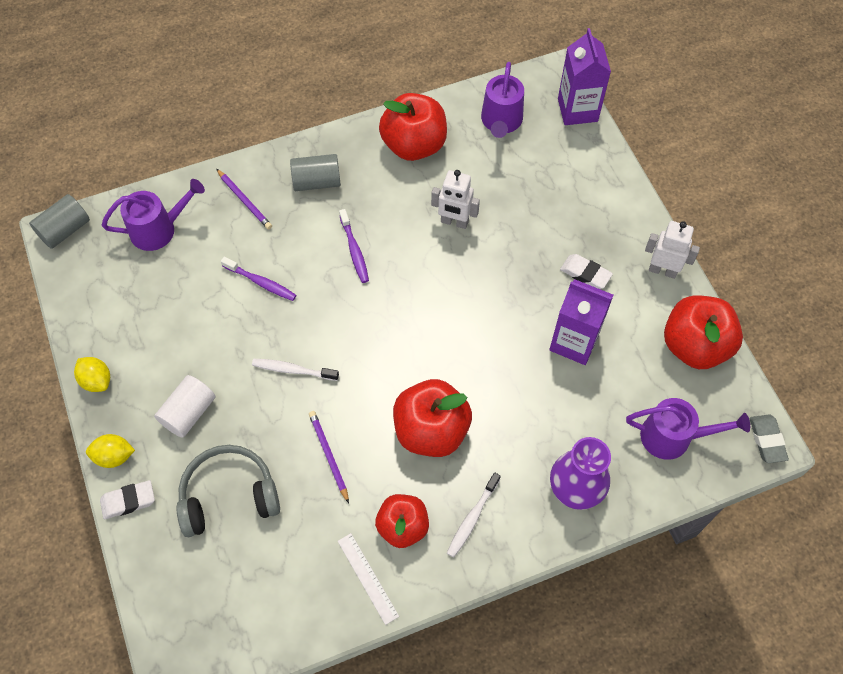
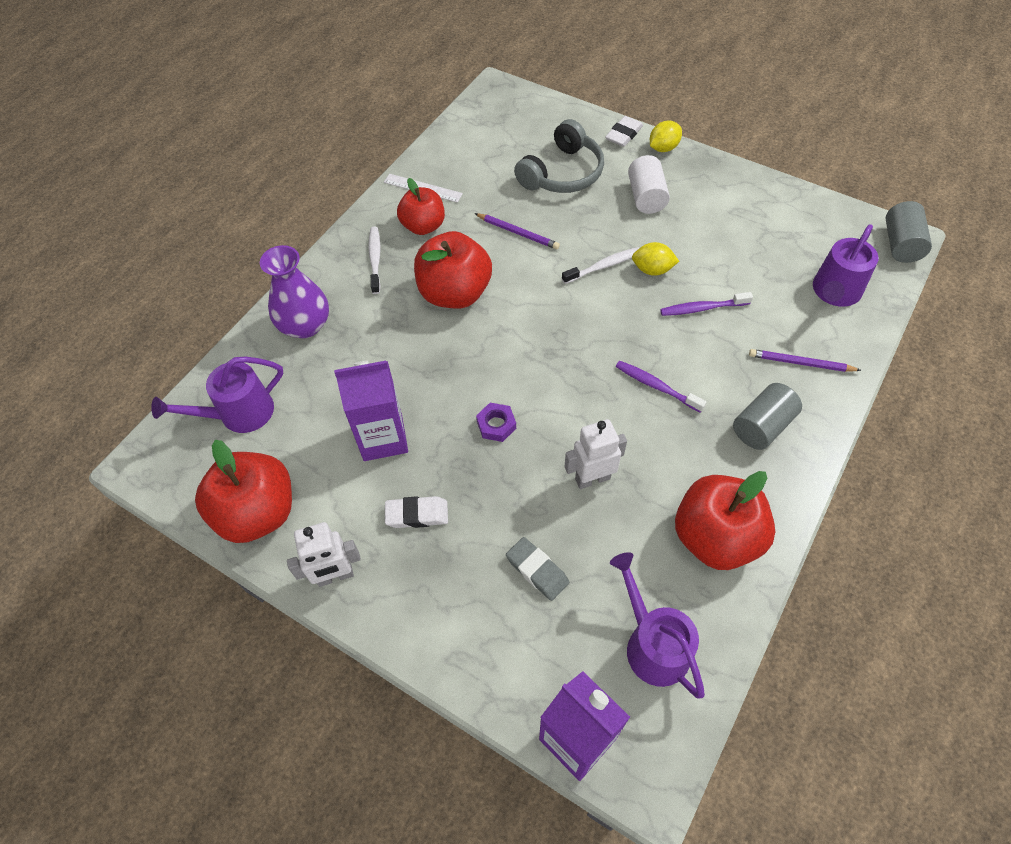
camera: 145 degrees right, 5 degrees down
yellow lemon [74,357,110,392] -> yellow lemon moved to [632,242,679,276]
grey eraser [750,414,789,463] -> grey eraser moved to [506,537,569,601]
none -> purple nut [476,403,516,442]

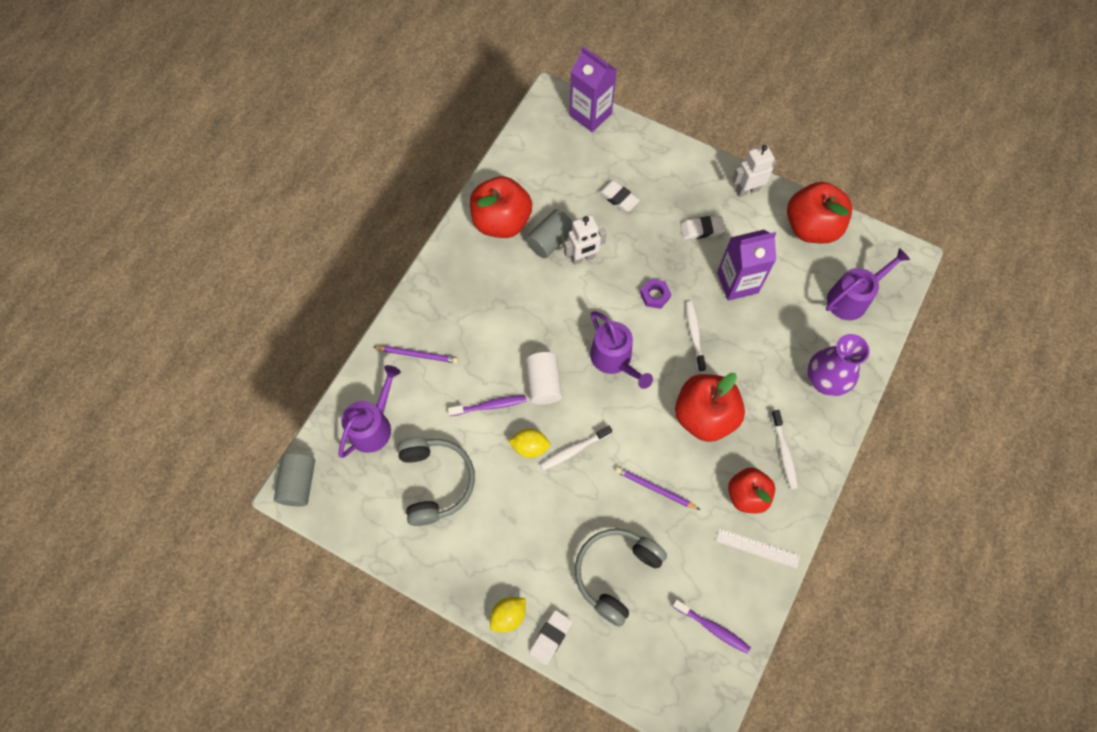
camera: 175 degrees right, 10 degrees up
grey eraser [506,537,569,601] -> white eraser [598,180,640,212]
purple watering can [610,552,705,699] -> purple watering can moved to [590,311,653,389]
purple toothbrush [616,361,706,413] -> purple toothbrush moved to [672,599,751,654]
white cylinder [628,155,670,214] -> white cylinder moved to [526,352,562,405]
grey cylinder [733,383,802,450] -> grey cylinder moved to [526,209,573,258]
none -> grey headphones [397,438,475,526]
none -> white toothbrush [686,301,706,372]

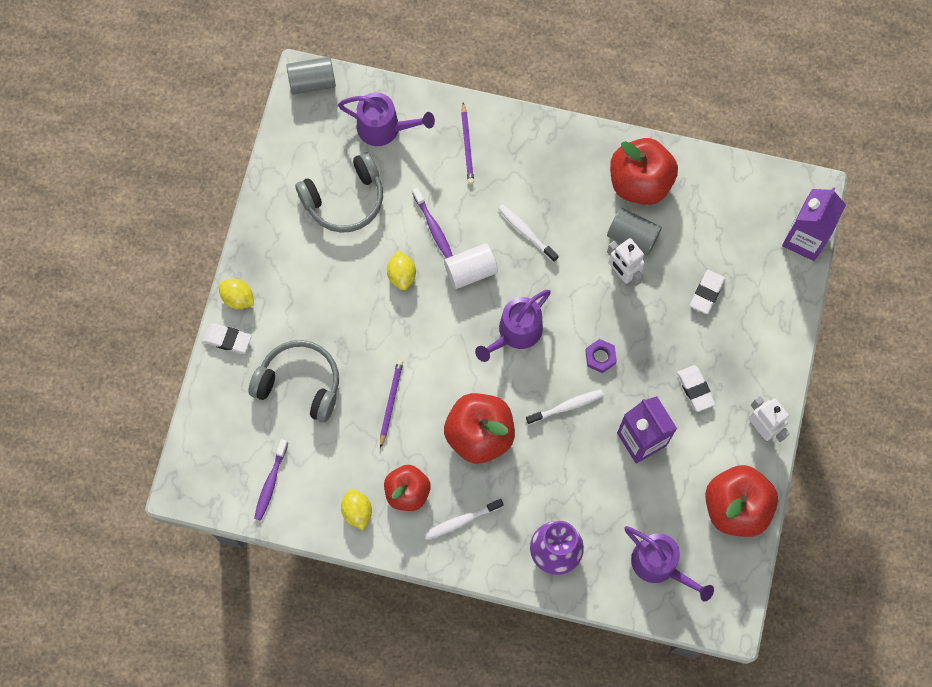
camera: 75 degrees right, 5 degrees up
white toothbrush [540,425,612,470] -> white toothbrush moved to [498,204,559,262]
white ruler [716,528,800,568] -> yellow lemon [341,489,372,531]

